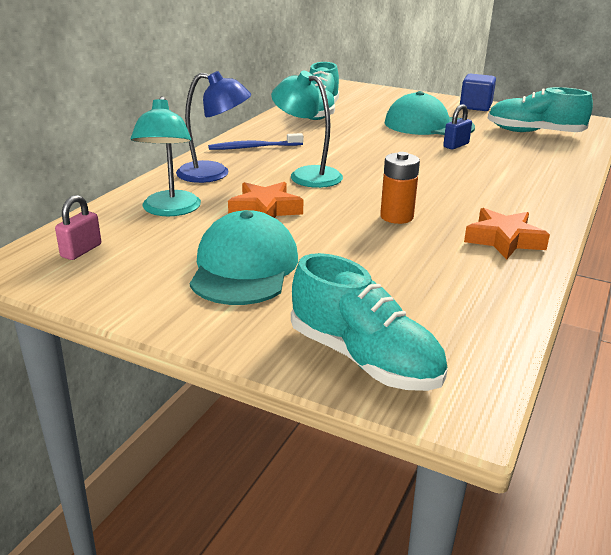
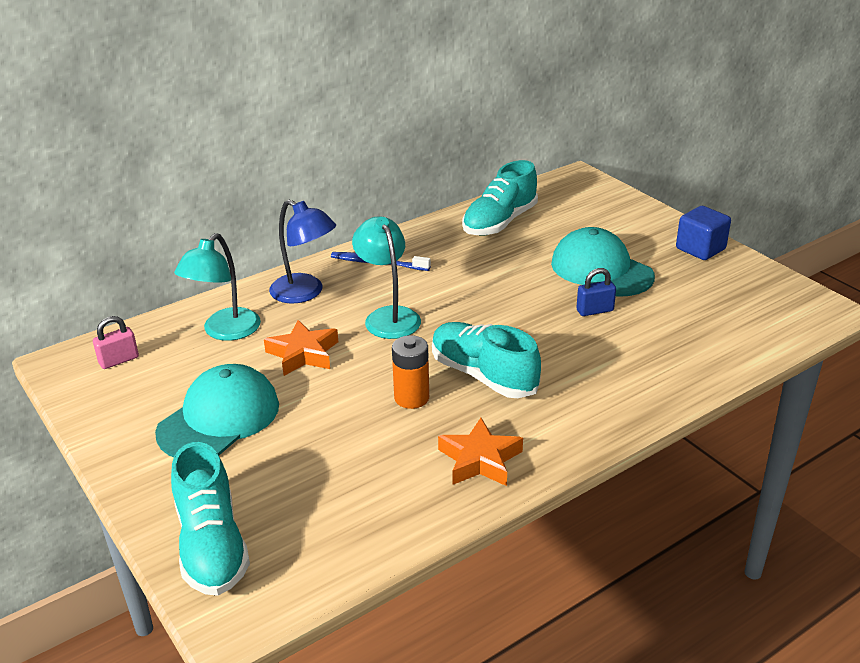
camera: 30 degrees right, 5 degrees up
turquoise shoe [488,87,593,132] -> turquoise shoe moved to [432,322,541,398]

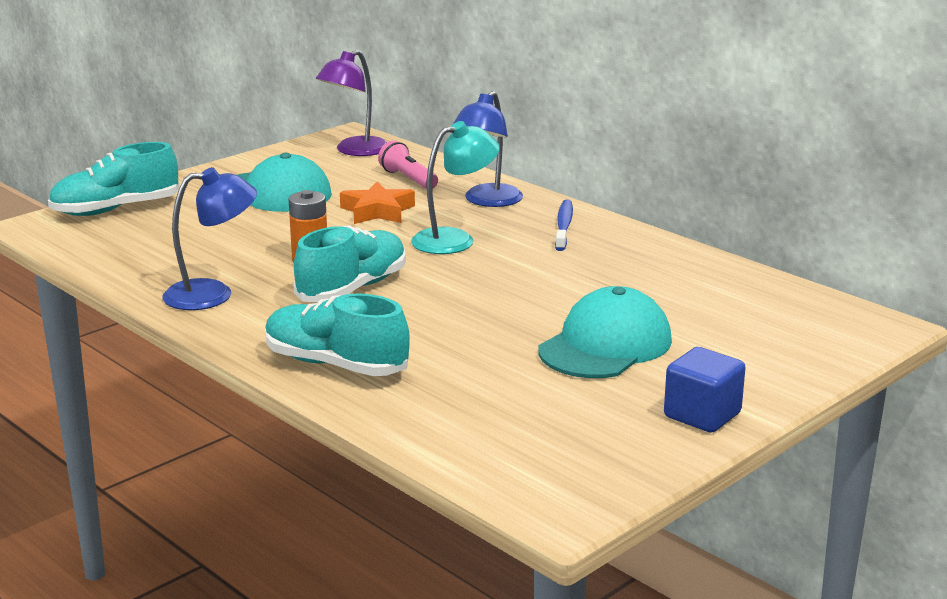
camera: 80 degrees right, 10 degrees down
pink padlock [93,316,139,369] -> purple lamp [316,50,387,156]
turquoise lamp [174,233,261,341] -> pink flashlight [378,140,438,189]
orange star [438,418,523,486] -> blue lamp [162,167,257,310]
turquoise shoe [462,160,538,236] -> turquoise shoe moved to [265,293,410,376]
blue padlock [576,268,616,316] -> none

